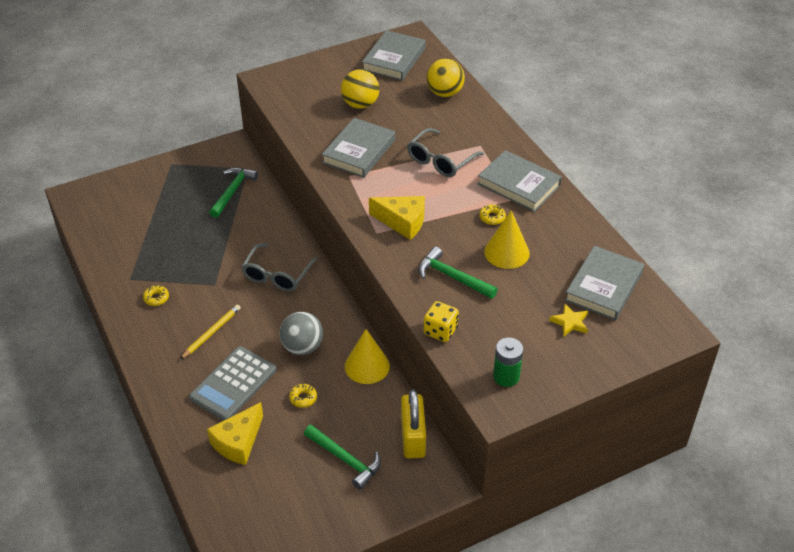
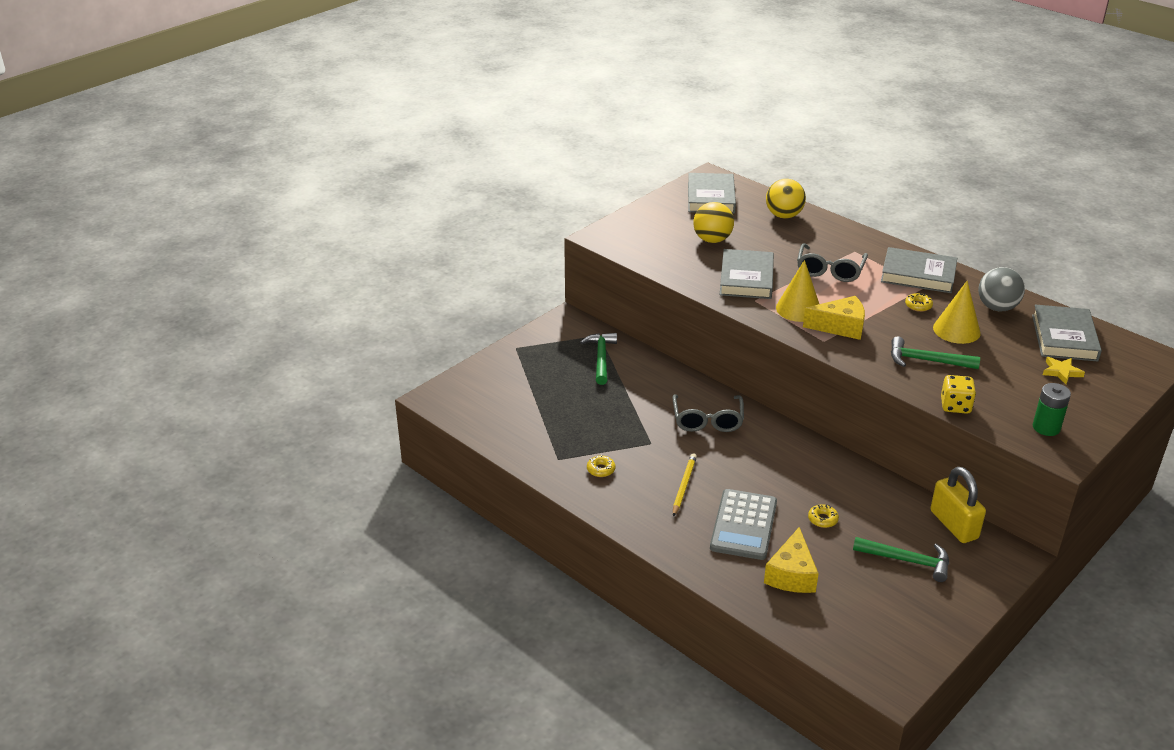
camera: 20 degrees left, 10 degrees down
grey ball [280,312,323,355] -> grey ball moved to [978,267,1025,311]
yellow cone [345,329,390,384] -> yellow cone moved to [776,260,819,322]

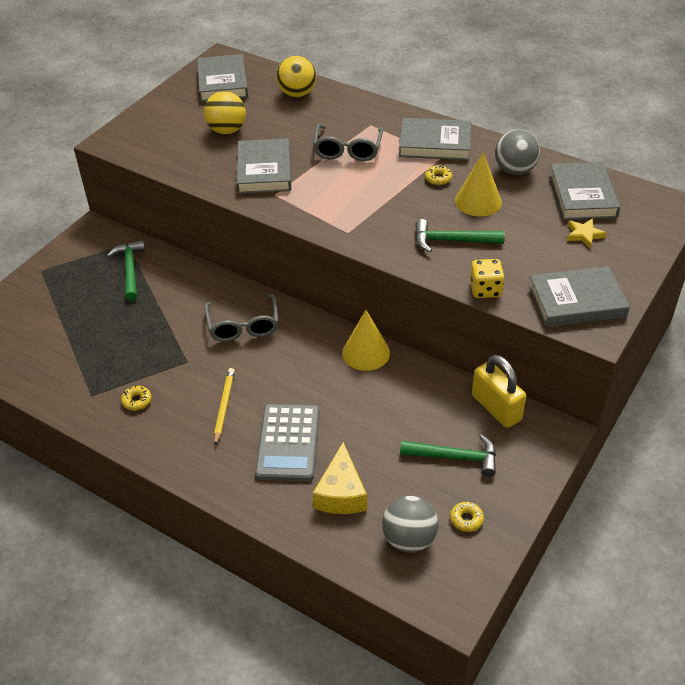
camera: 10 degrees left, 10 degrees up
yellow cone [776,260,819,322] -> yellow cone moved to [342,310,390,371]
yellow cheese [803,296,865,340] -> none
yellow donut [808,504,839,528] -> yellow donut moved to [450,502,484,532]
green battery [1033,383,1071,436] -> grey book [528,266,630,327]
none -> grey ball [382,496,438,553]

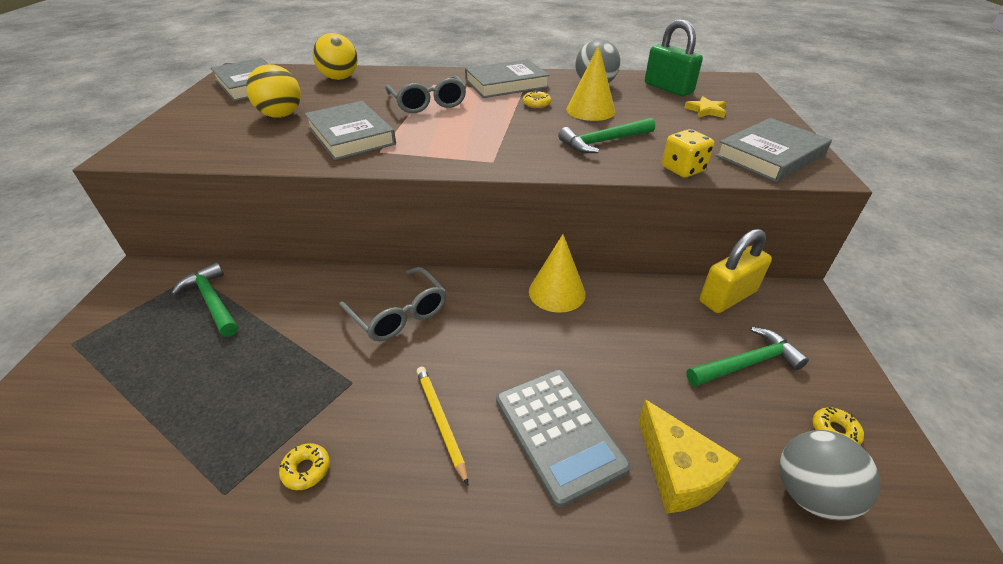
camera: 30 degrees left, 5 degrees down
yellow padlock [472,355,526,428] -> yellow padlock turned 60 degrees counterclockwise [700,229,772,313]
grey book [549,162,620,220] -> green padlock [645,19,703,96]

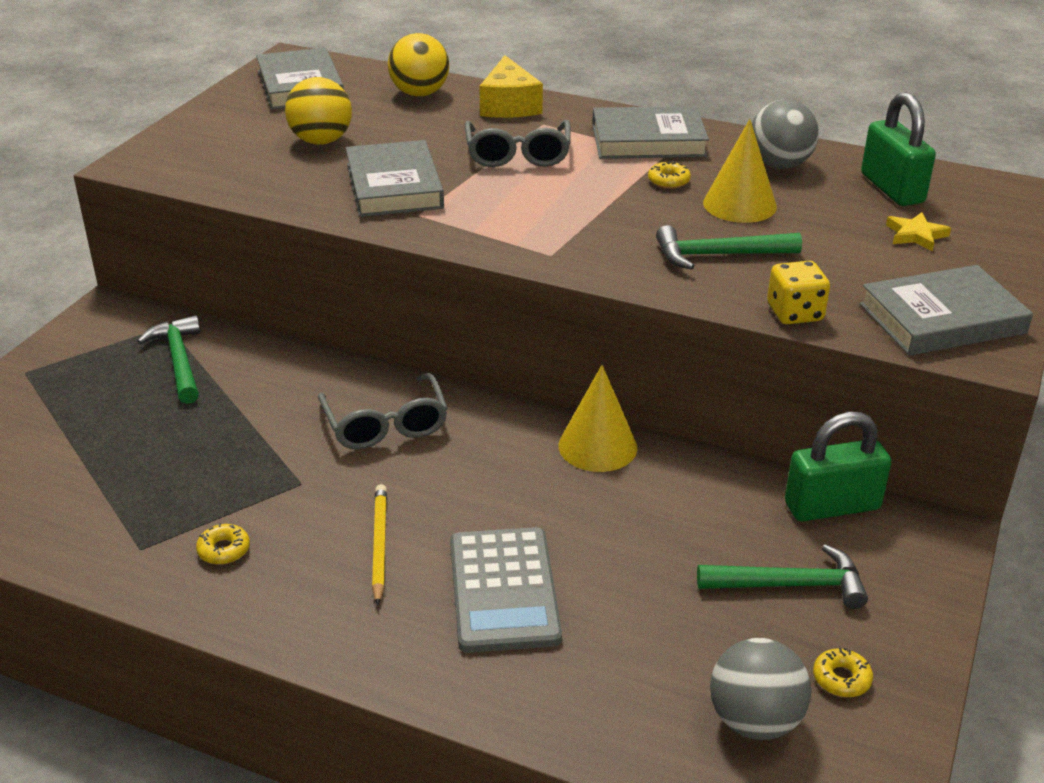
camera: 20 degrees right, 5 degrees down
yellow cheese [638,399,740,514] -> yellow cheese moved to [479,55,543,118]
yellow padlock [700,229,772,313] -> green padlock [785,412,891,521]

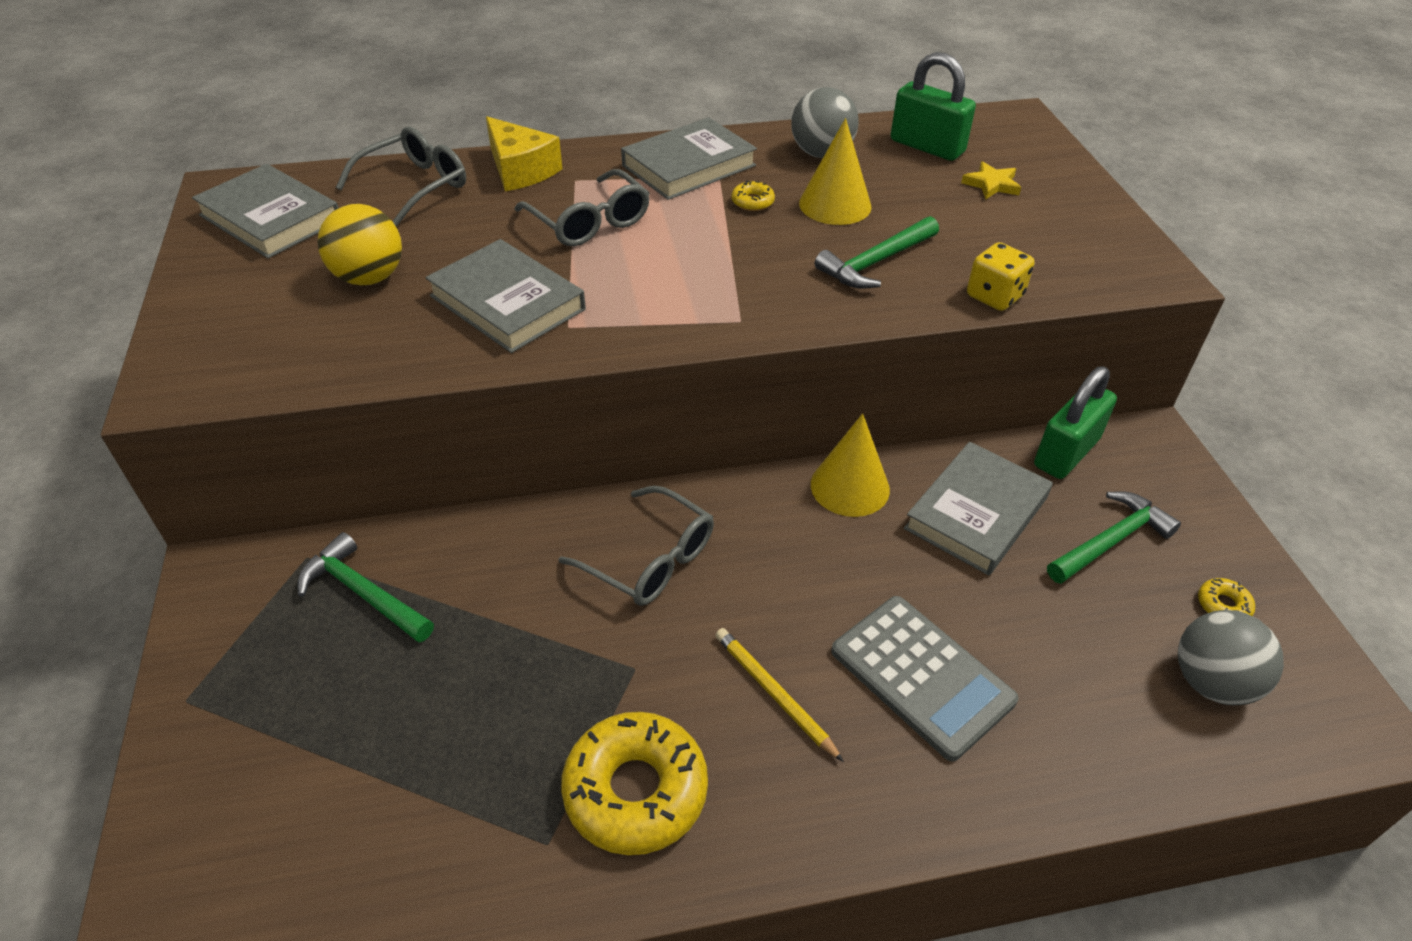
camera: 35 degrees left, 10 degrees up
yellow donut [196,523,250,565] -> yellow donut [561,712,708,855], size x2.35
yellow ball [388,33,449,96] -> grey glasses [336,126,466,226]
grey book [859,265,1033,356] -> grey book moved to [904,442,1053,575]

